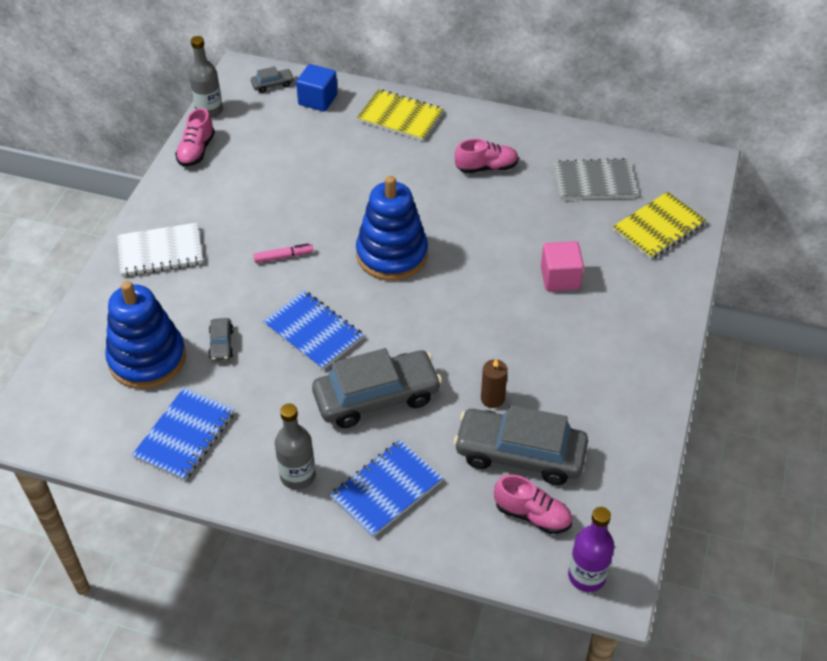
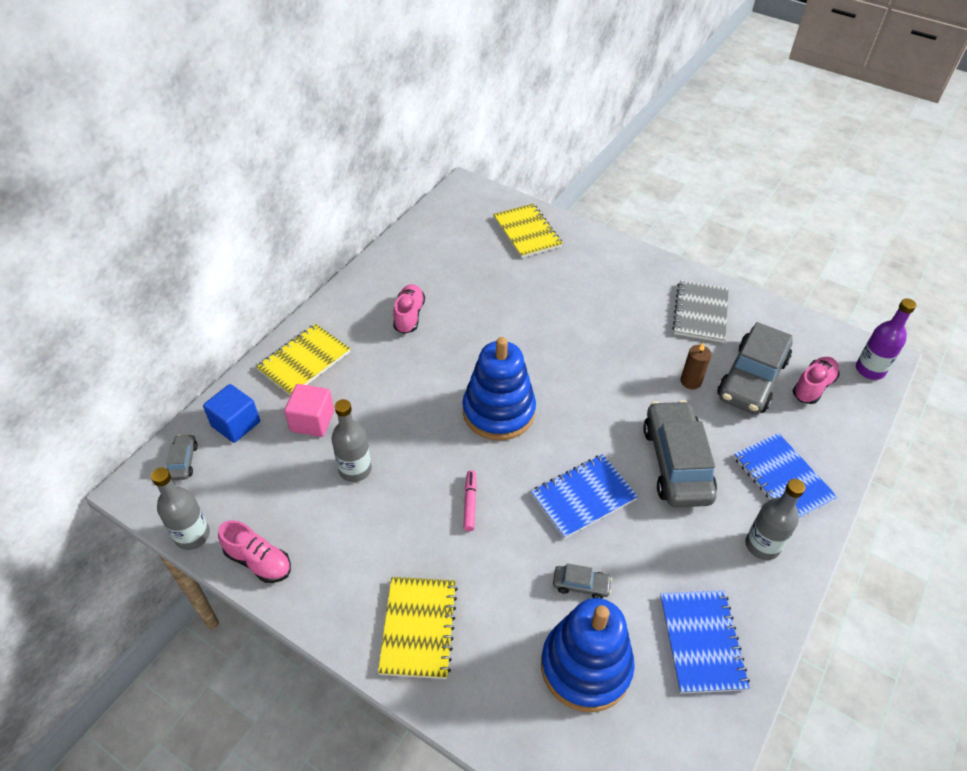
camera: 75 degrees left, 0 degrees up
white notebook [117,223,203,277] -> yellow notebook [378,577,458,679]
blue notebook [132,388,234,481] -> blue notebook turned 45 degrees clockwise [660,590,750,694]
pink cube [541,241,584,291] -> pink cube moved to [284,384,334,437]
grey notebook [554,158,637,200] -> grey notebook moved to [672,280,729,343]
none -> grey bottle [331,399,372,482]

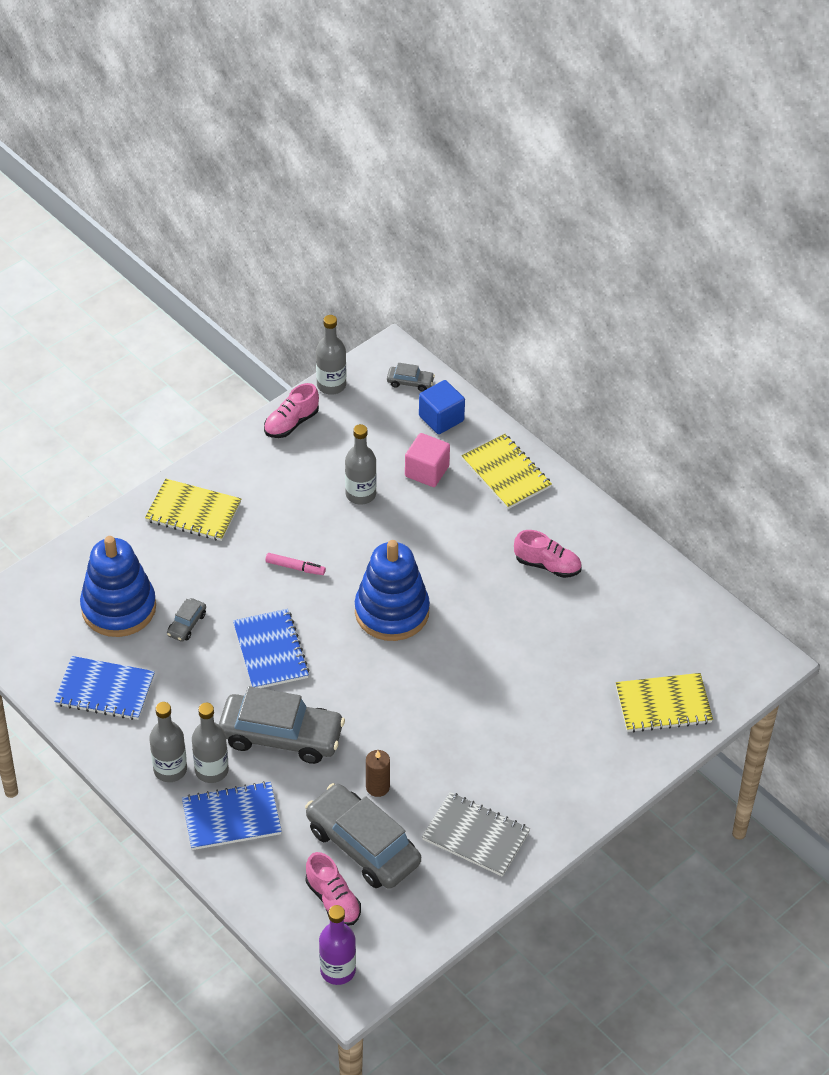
camera: 105 degrees right, 0 degrees up
none -> grey bottle [192,703,229,783]

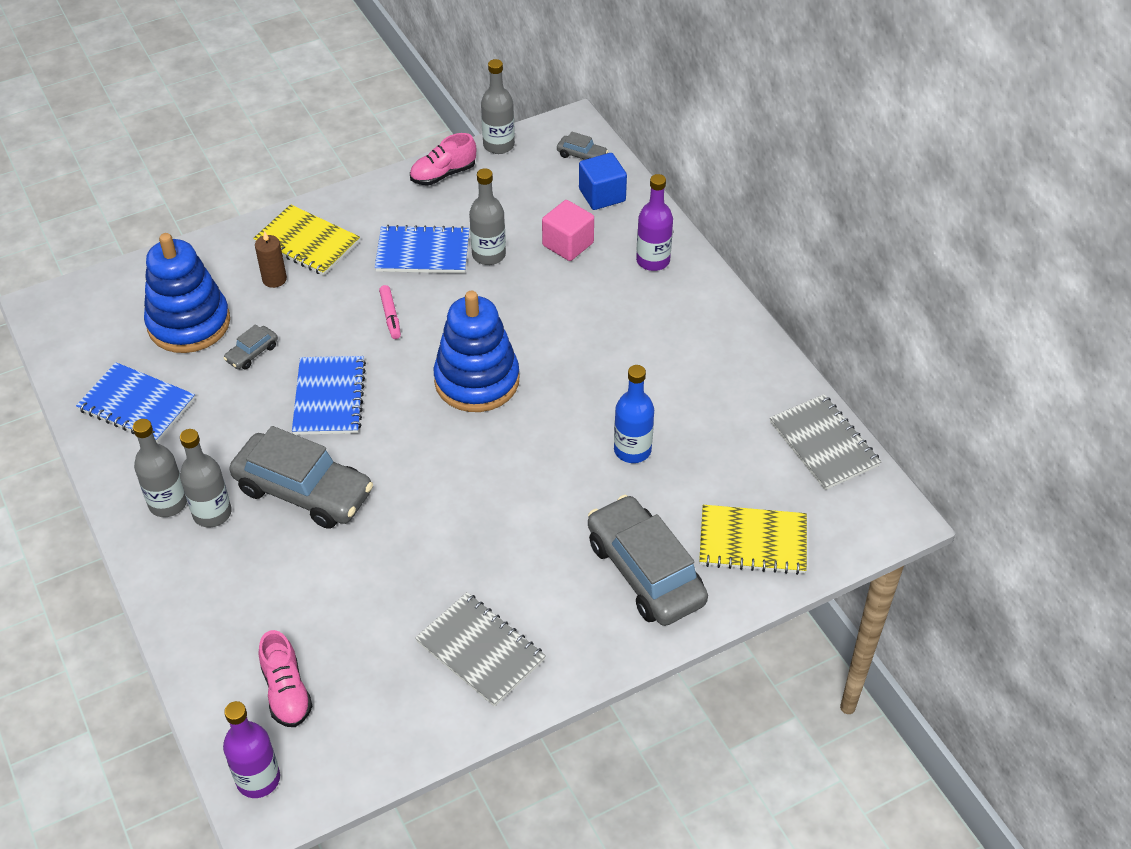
camera: 15 degrees right, 0 degrees up
blue notebook [182,781,282,850] -> blue notebook moved to [375,225,469,273]
pink marker [265,553,326,575] -> pink marker turned 45 degrees clockwise [379,285,401,339]
grey car [305,783,421,889] -> grey car moved to [588,495,708,626]
brown candle [366,750,390,797] -> brown candle moved to [255,231,287,288]
yellow notebook [461,434,552,509] -> purple bottle [636,174,673,271]
pink shoe [514,530,581,578] -> none
none -> blue bottle [614,365,654,463]
none -> grey notebook [770,394,881,490]

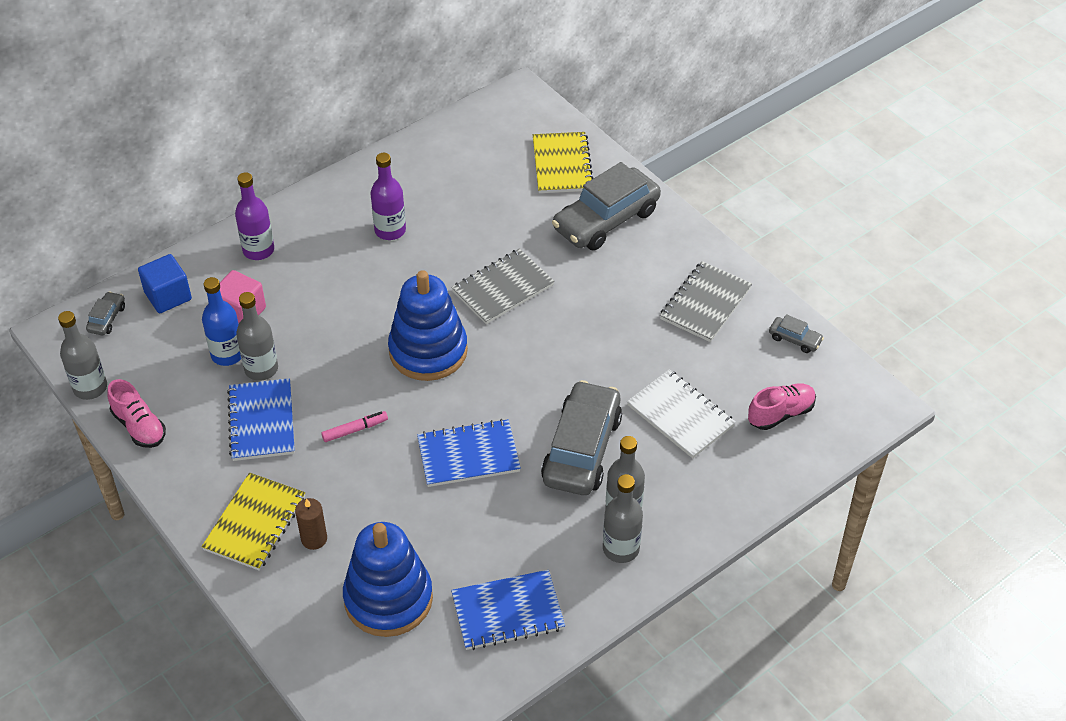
camera: 100 degrees left, 0 degrees up
blue notebook [76,362,195,443] -> blue notebook turned 60 degrees clockwise [451,570,565,650]
grey car [223,324,278,370] -> grey car moved to [769,314,824,353]
purple bottle [223,701,280,798] -> purple bottle moved to [370,153,406,240]
blue bottle [614,365,654,463] -> blue bottle moved to [202,277,241,366]
grey notebook [770,394,881,490] -> grey notebook moved to [451,248,555,324]
none -> white notebook [627,369,736,458]

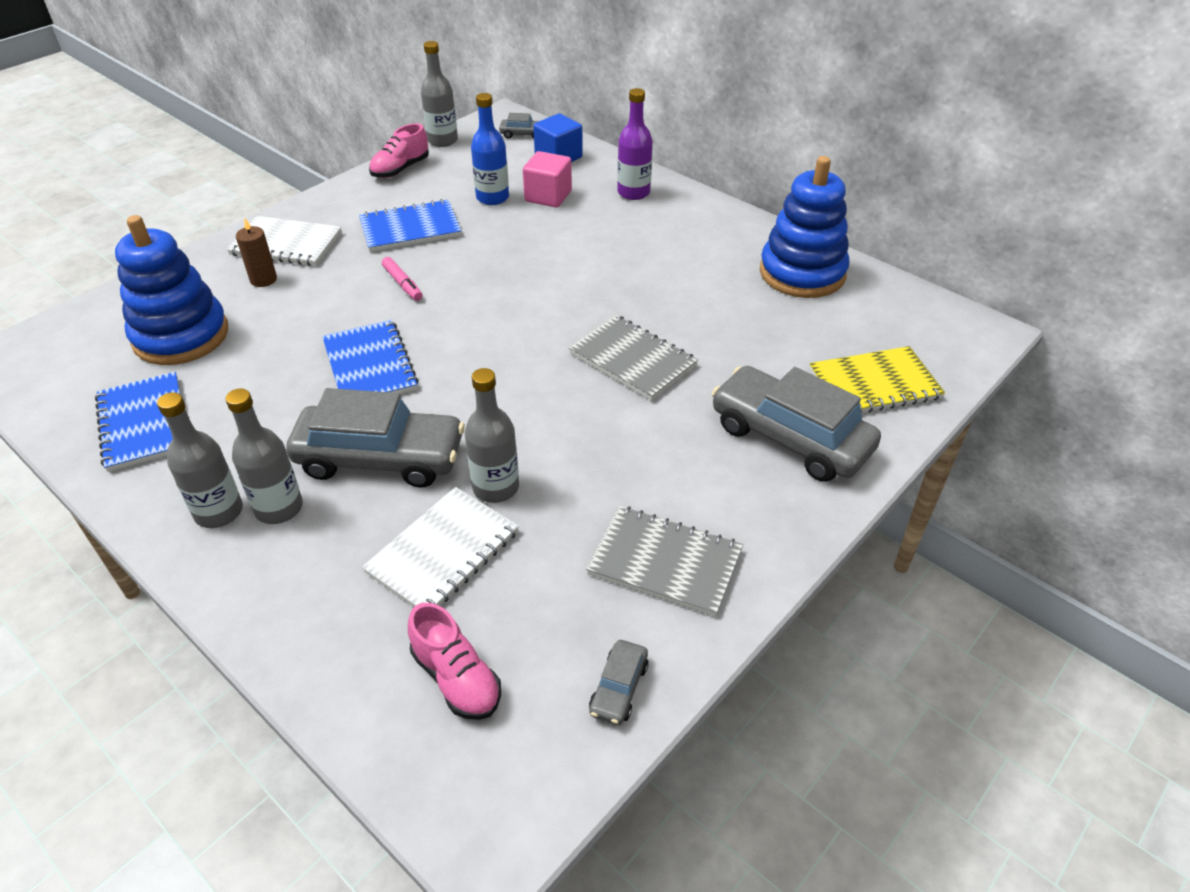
camera: 80 degrees right, 5 degrees down
yellow notebook [202,472,305,571] -> white notebook [227,216,341,266]
grey bottle [236,292,278,381] -> grey bottle moved to [465,368,519,503]
purple bottle [370,153,406,240] -> none
blue stacking toy [388,270,468,381] -> blue stacking toy moved to [760,156,850,298]

